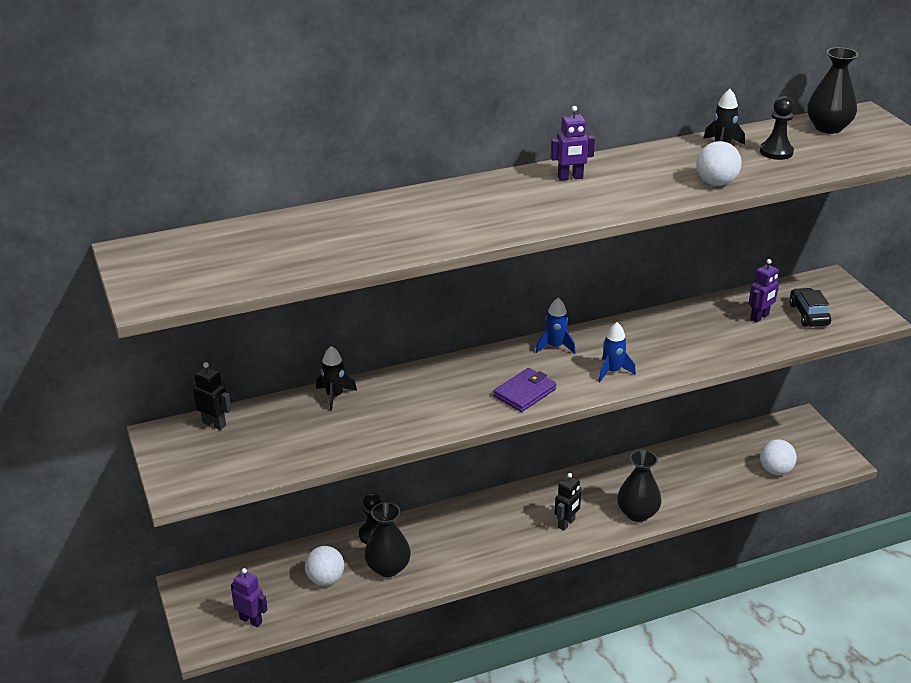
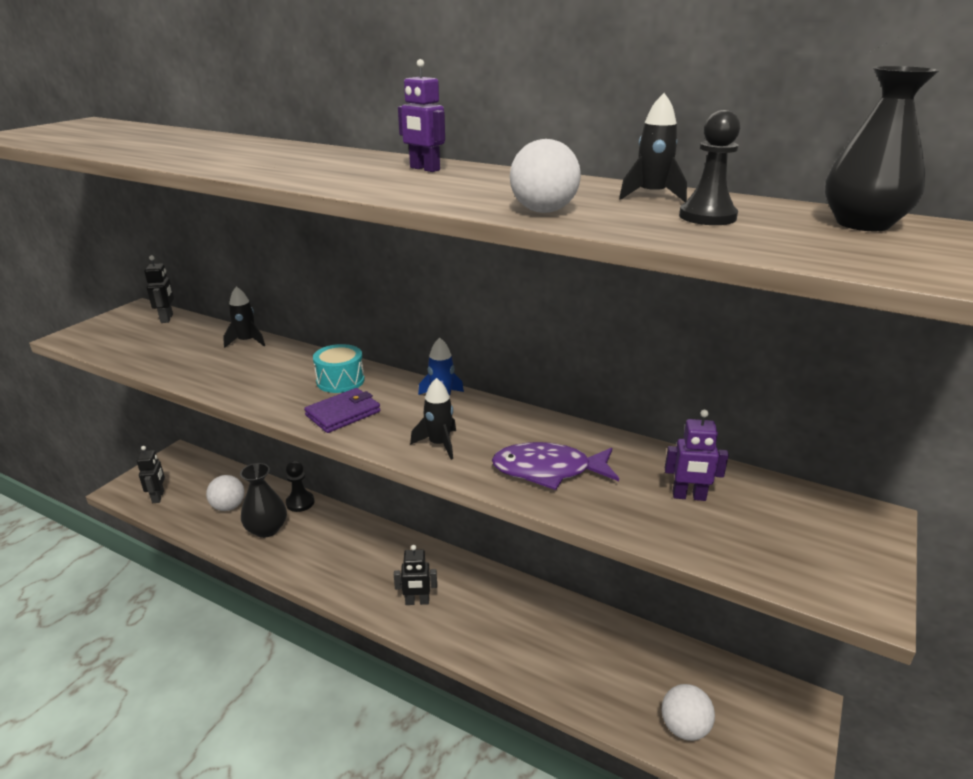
camera: 50 degrees right, 5 degrees down
purple robot [231,568,268,627] -> black robot [137,446,165,503]
purple wallet [493,368,557,412] -> purple wallet turned 45 degrees counterclockwise [304,388,381,433]
blue rocket [598,322,636,382] -> black rocket [410,378,456,460]
black vase [617,450,662,522] -> none
black car [789,288,831,327] -> none
none -> turquoise drum [313,344,365,393]
none -> purple fish [492,442,619,490]

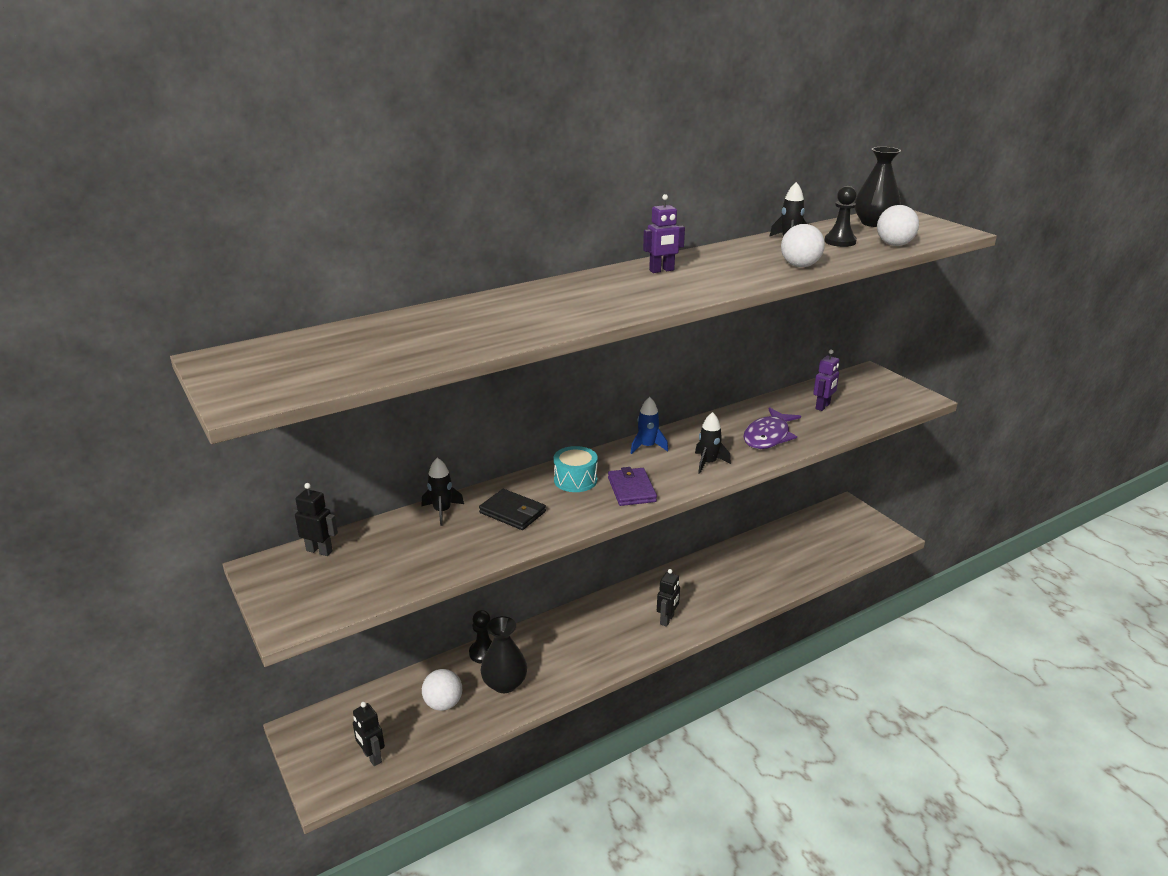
camera: 60 degrees left, 0 degrees up
black robot [137,446,165,503] -> black robot turned 150 degrees counterclockwise [353,702,385,766]
white ball [662,684,715,741] -> white ball moved to [877,205,919,246]
none -> black wallet [479,489,546,530]

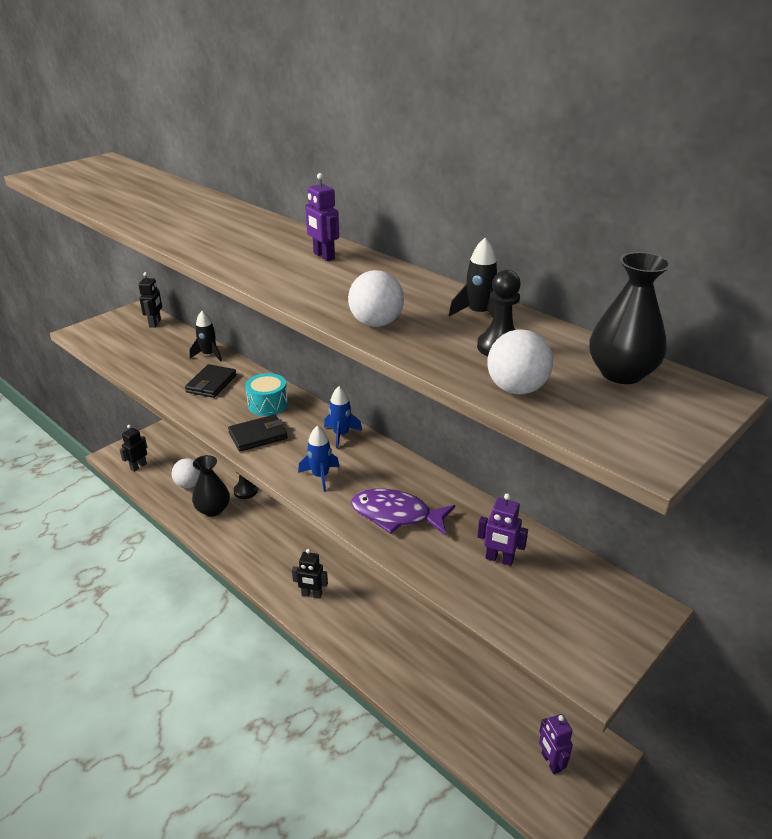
camera: 75 degrees right, 5 degrees up
purple wallet [608,467,657,506] -> black wallet [228,414,288,452]
black rocket [695,412,731,474] -> blue rocket [298,425,340,492]
none -> purple robot [539,714,573,774]

